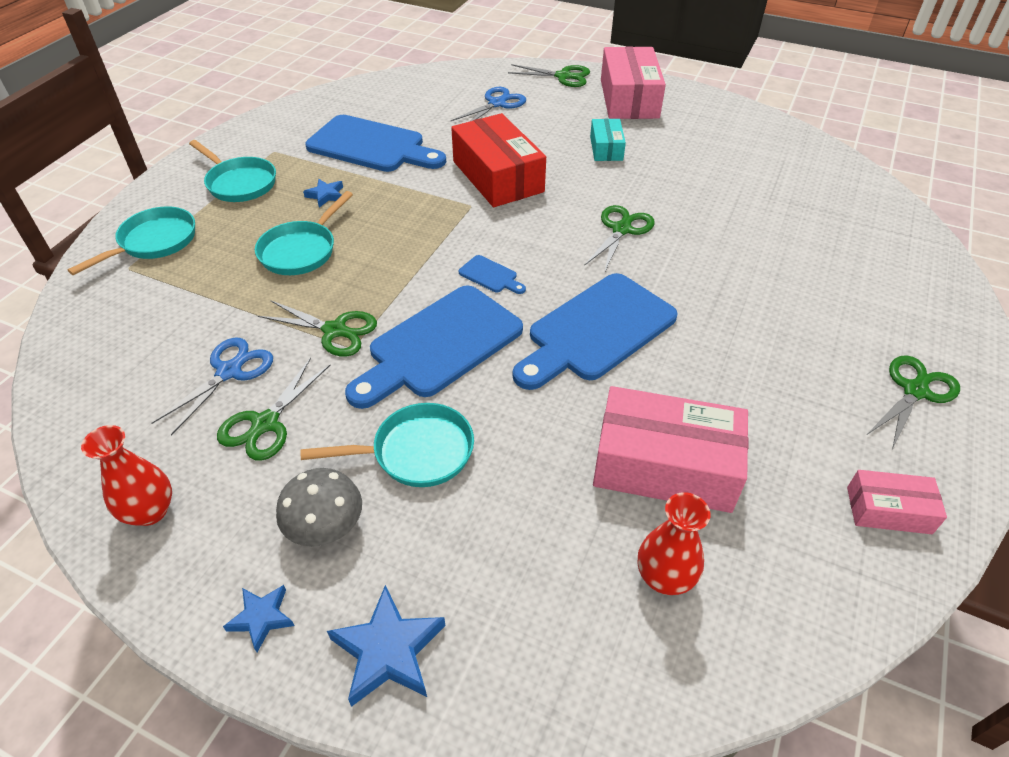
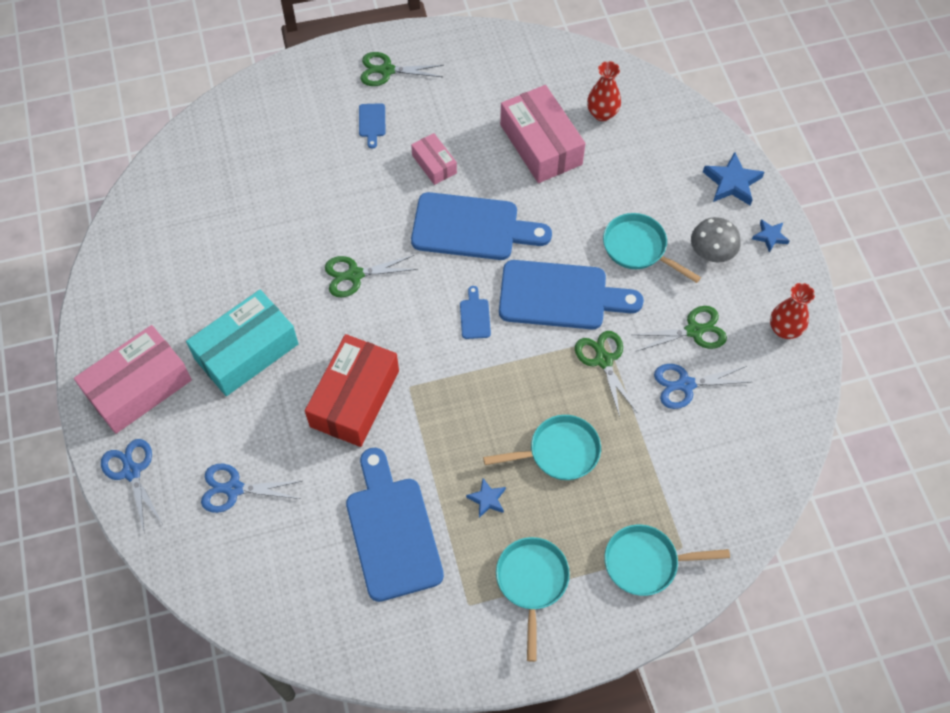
camera: 130 degrees left, 15 degrees up
green scissors [508,64,590,87] -> blue scissors [101,439,162,531]
turquoise box [590,119,626,161] -> turquoise box [186,290,299,396], size x1.91
pink box [847,470,947,534] -> pink box moved to [411,133,457,185]
none -> blue cutting board [359,103,385,148]

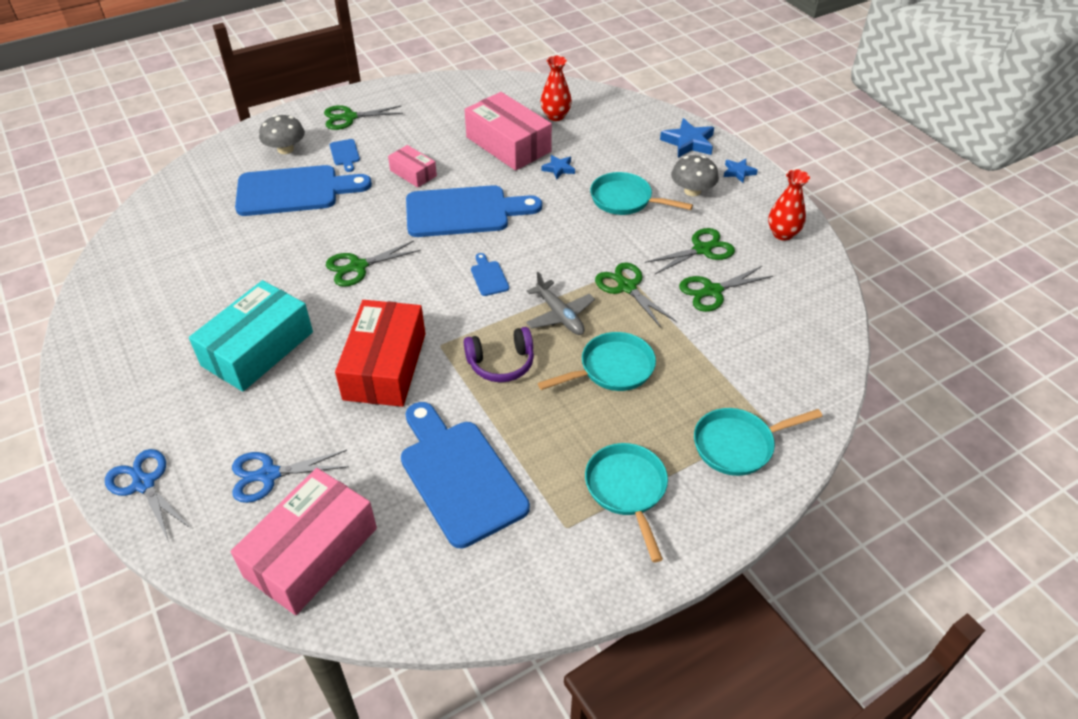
camera: 15 degrees left, 15 degrees down
pink box [74,325,192,434] -> pink box moved to [230,468,377,615]
blue star [466,478,506,518] -> blue star moved to [542,155,575,180]
blue cutting board [499,260,644,329] -> blue cutting board moved to [235,165,372,216]
blue scissors [654,364,750,409] -> green scissors [679,265,773,312]
none -> grey mushroom [259,115,305,154]
none -> purple headphones [464,327,534,382]
none -> grey plane [526,272,595,335]

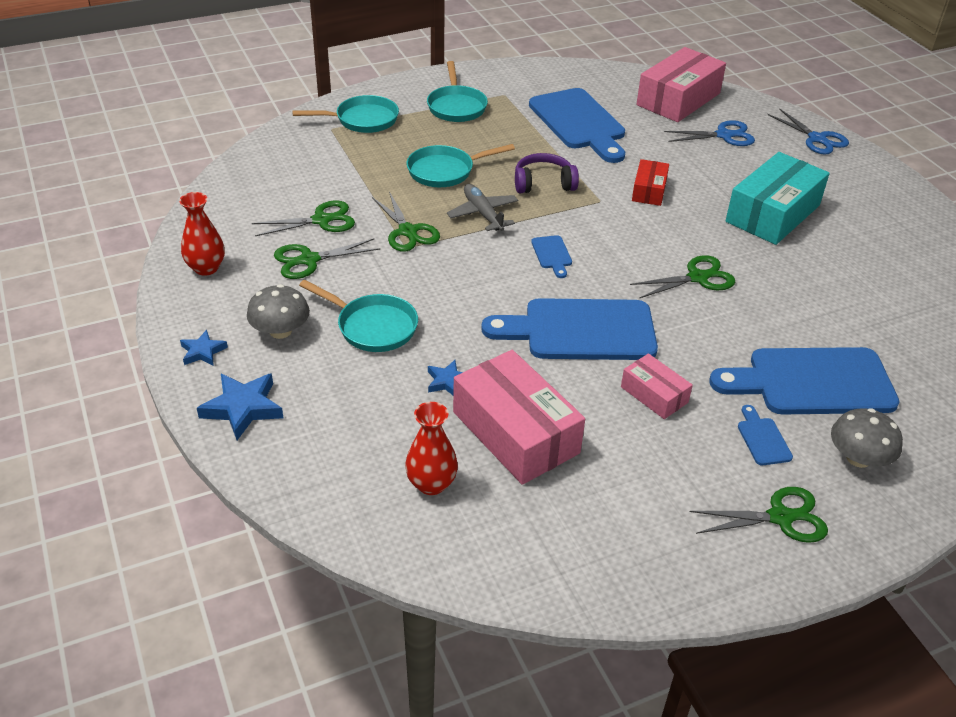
camera: 175 degrees left, 5 degrees down
red box [335,300,425,407] -> red box [632,159,669,206], size x0.52

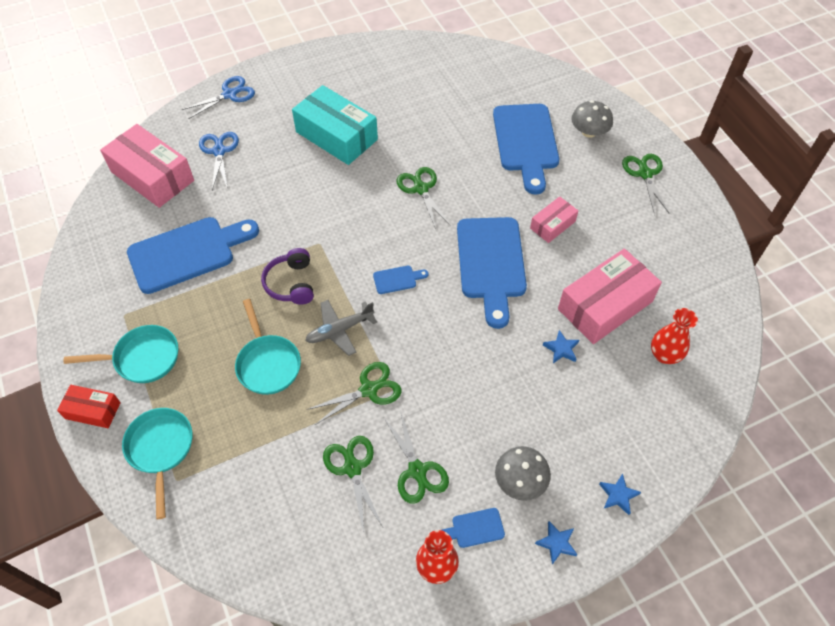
camera: 90 degrees left, 15 degrees up
blue star [197,373,283,440] -> blue star [599,474,641,515], size x0.59
turquoise pan [299,280,418,352] -> none
red box [632,159,669,206] -> red box moved to [57,385,121,428]
blue cutting board [738,405,793,465] -> blue cutting board moved to [442,508,505,548]

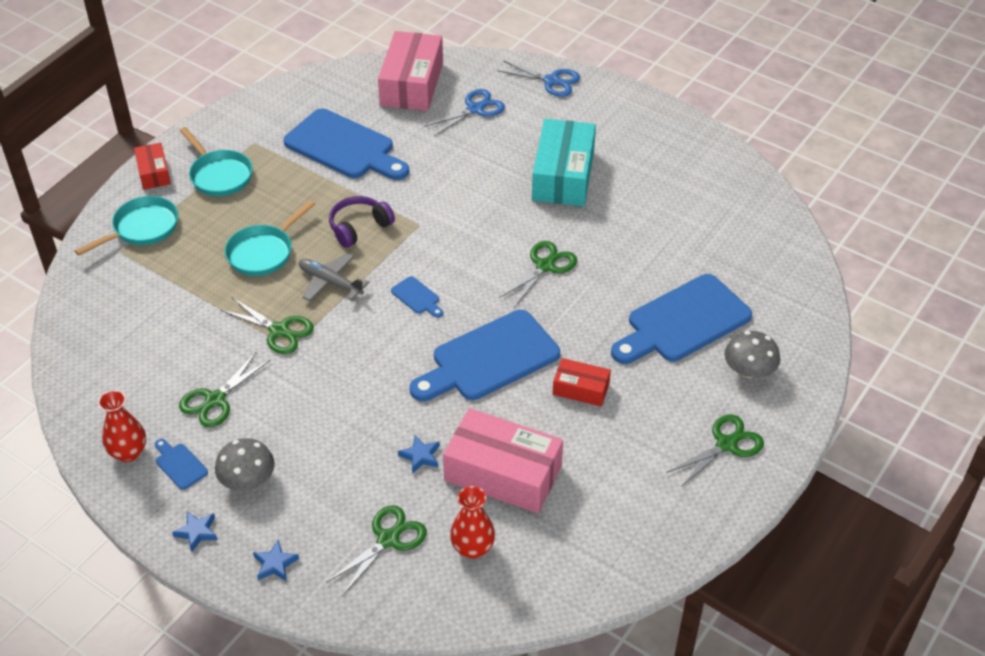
camera: 60 degrees right, 10 degrees down
green scissors [323,436,383,532] -> green scissors moved to [326,505,427,596]
pink box [530,196,578,243] -> red box [553,358,611,406]

